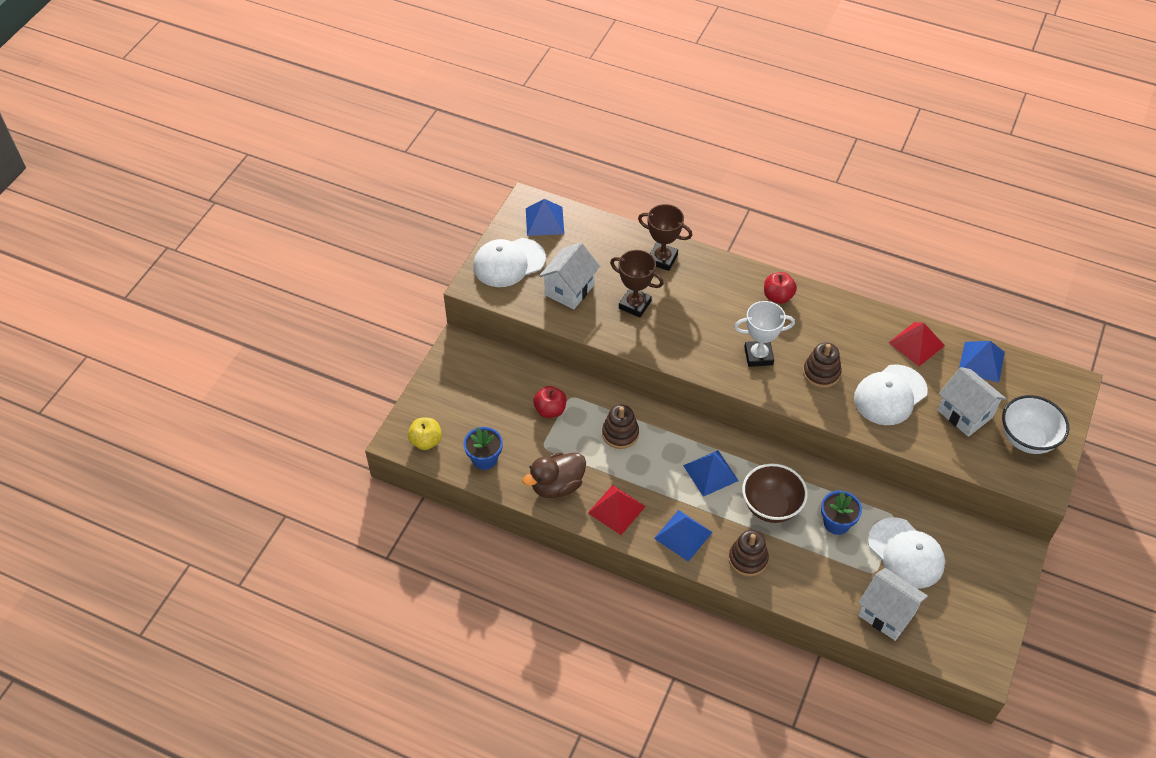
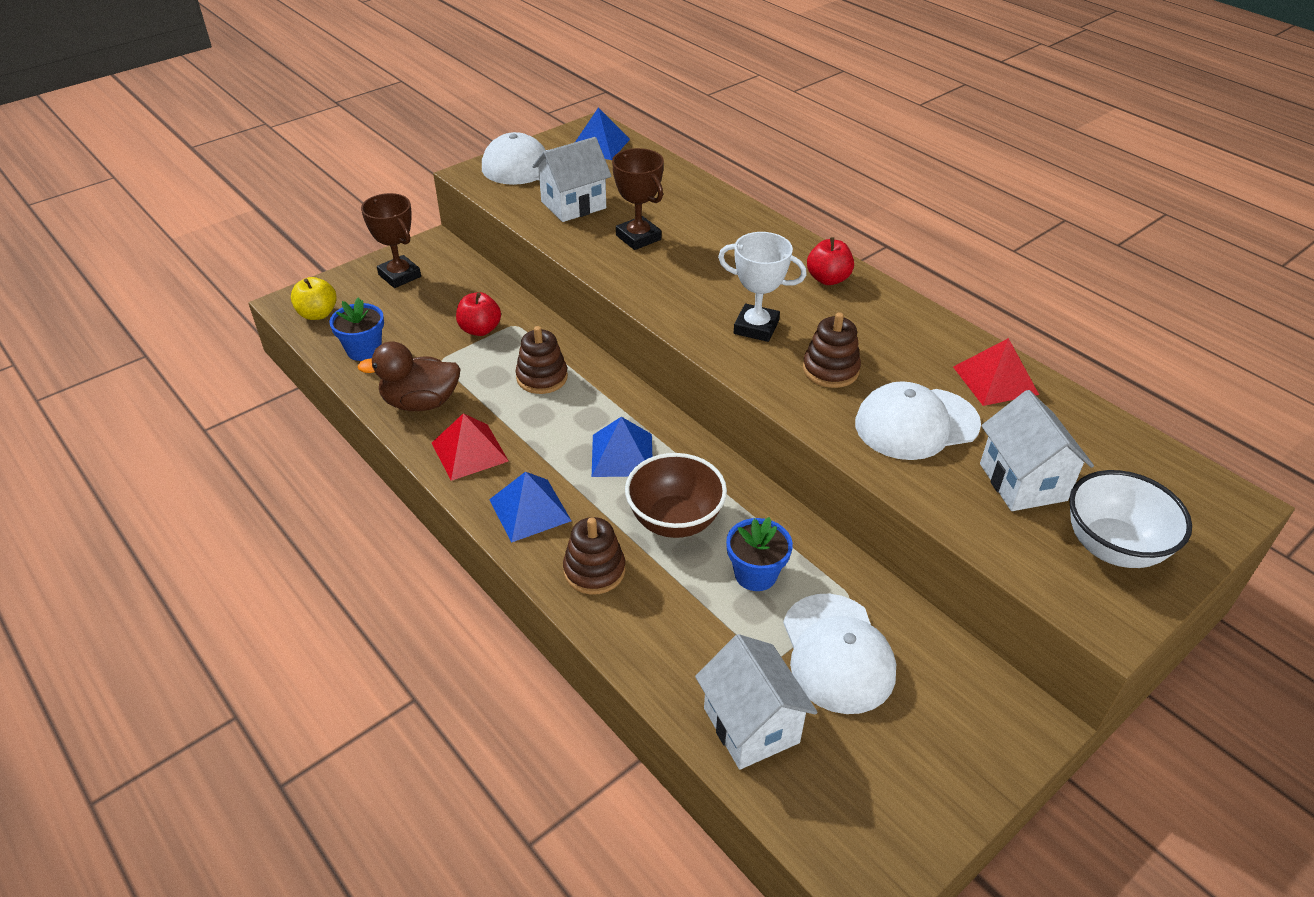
camera: 25 degrees right, 10 degrees down
brown trophy [638,204,692,271] -> brown trophy moved to [361,193,421,288]
blue pyramid [959,341,1005,383] -> none

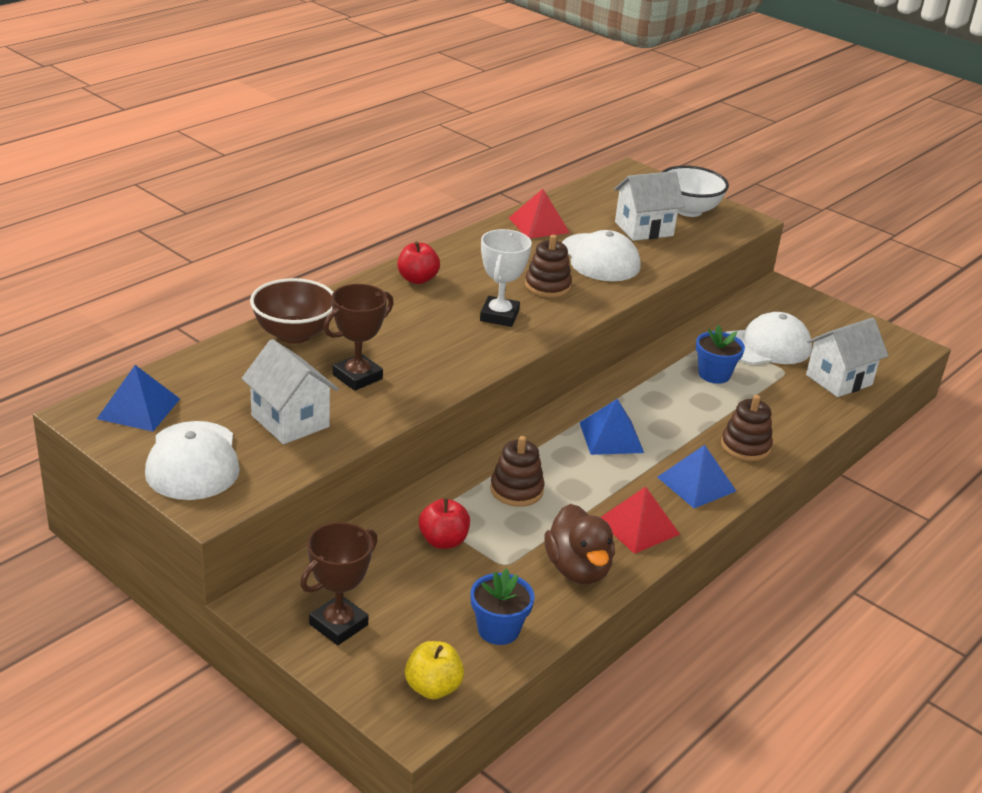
camera: 100 degrees left, 10 degrees down
brown bowl [625,453,727,538] -> brown bowl moved to [250,278,333,344]

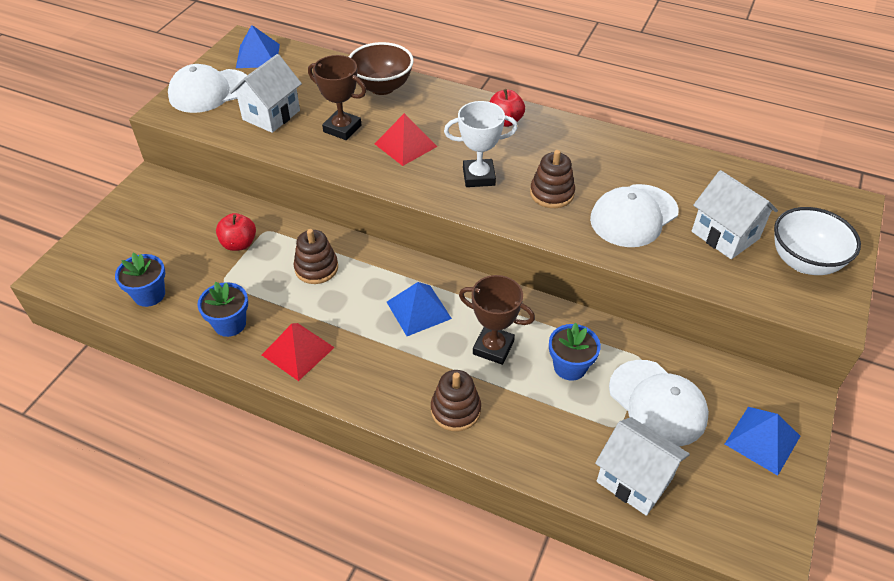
camera: 75 degrees right, 15 degrees up
brown trophy [300,522,378,645] -> brown trophy moved to [459,275,535,365]
yellow apple [405,641,464,699] -> none
red pyramid [509,189,570,238] -> red pyramid moved to [375,113,438,166]
brown duck [544,504,615,584] -> blue flower pot [197,282,248,337]
blue pyramid [657,445,736,508] -> blue pyramid moved to [725,407,800,476]

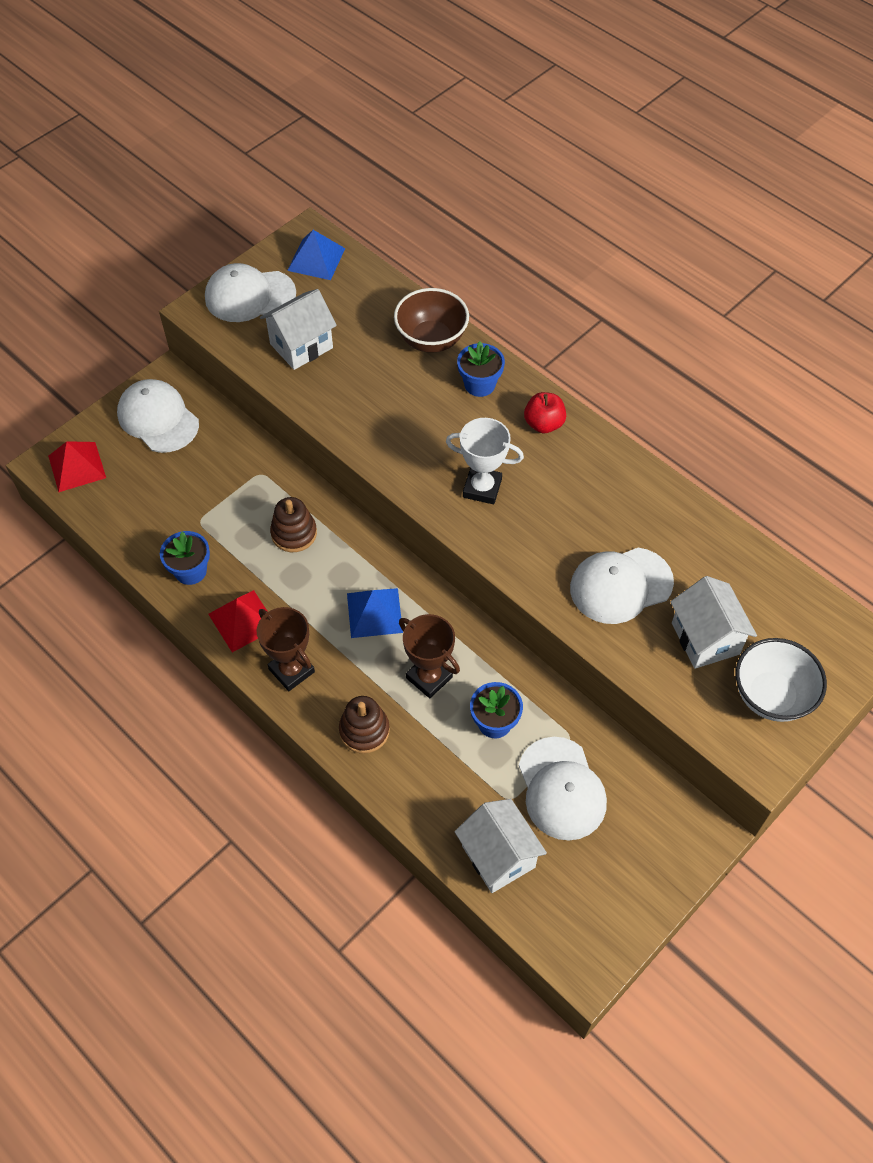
camera: 20 degrees right, 10 degrees up
blue flower pot [115,253,165,307] -> blue flower pot moved to [457,341,505,397]
red apple [216,213,256,251] -> none
brown trophy [308,55,366,140] -> brown trophy moved to [257,607,315,691]
red pyramid [375,113,438,166] -> red pyramid moved to [48,441,106,492]
brown stacking toy [530,150,575,208] -> none
blue pyramid [725,407,800,476] -> none
none -> white cap [117,379,199,453]

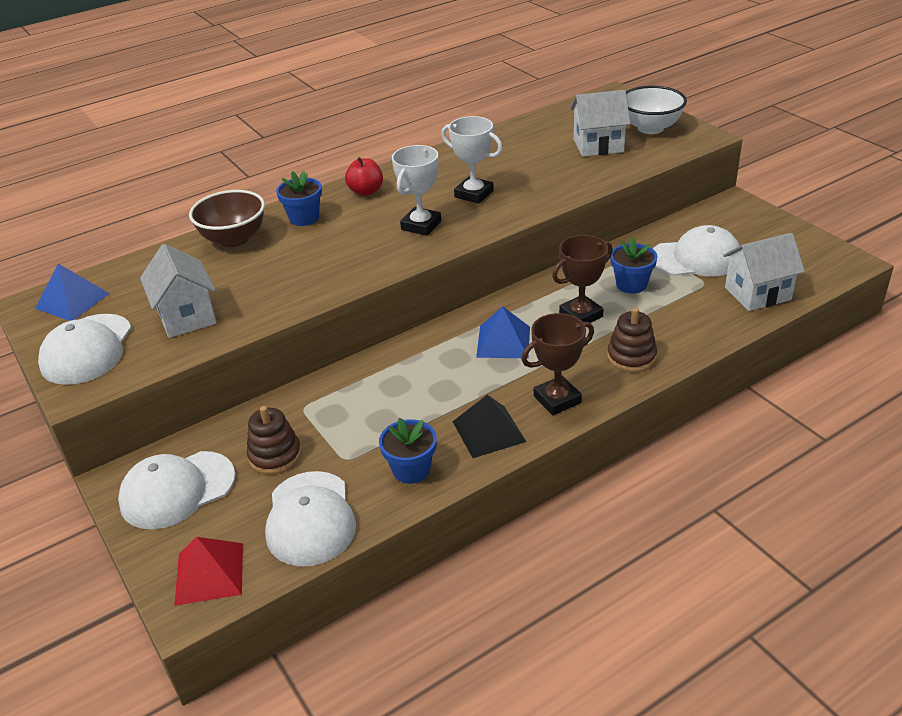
camera: 75 degrees left, 20 degrees down
red pyramid [208,590,268,652] -> black pyramid [452,395,526,458]
brown stacking toy [270,497,317,552] -> brown stacking toy moved to [247,406,301,474]
white cap [570,548,674,624] -> white cap moved to [265,471,356,567]
none -> white trophy [441,116,503,204]

